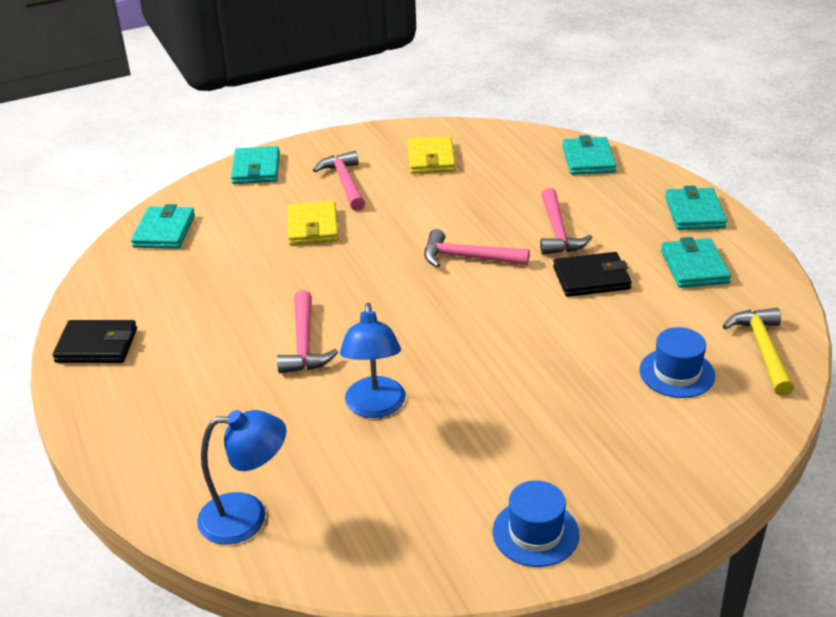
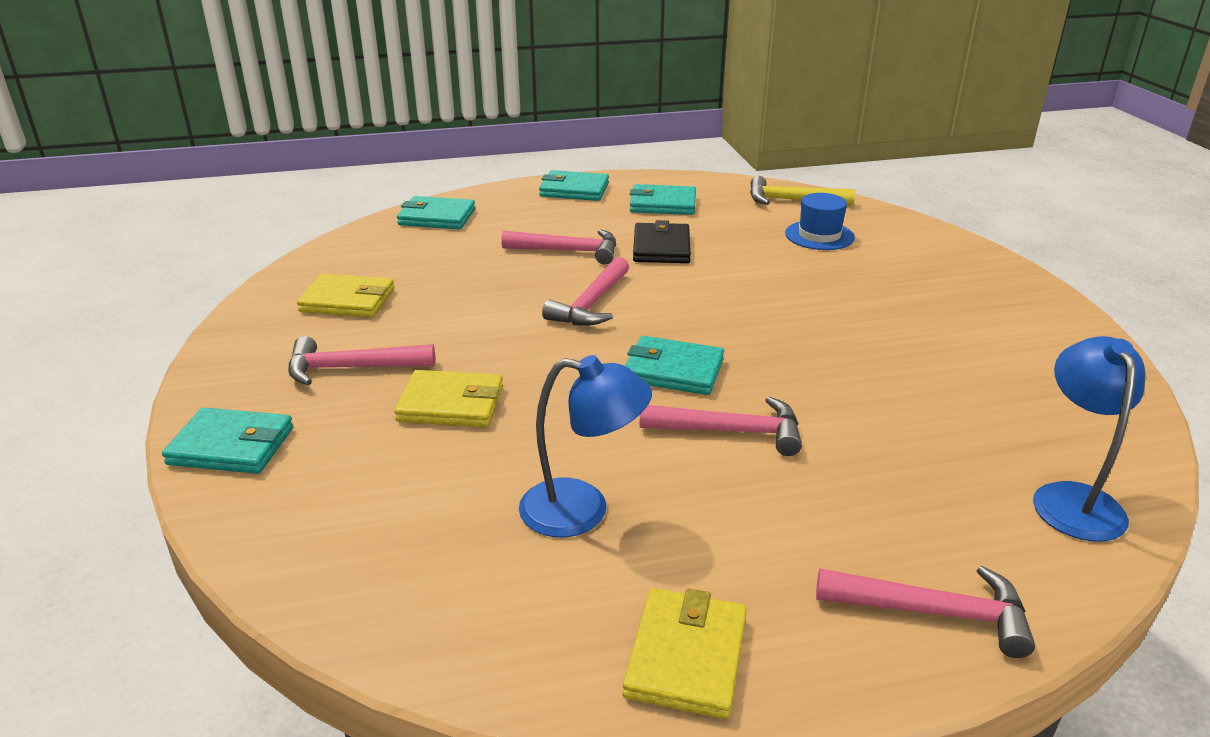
camera: 80 degrees left, 5 degrees down
black wallet [53,320,137,363] -> yellow wallet [623,588,747,719]
turquoise wallet [131,204,195,249] -> turquoise wallet moved to [625,336,724,395]
blue lamp [340,303,406,418] -> blue lamp moved to [519,355,652,537]
blue hat [493,480,580,567] -> none
none -> pink hammer [816,566,1035,658]

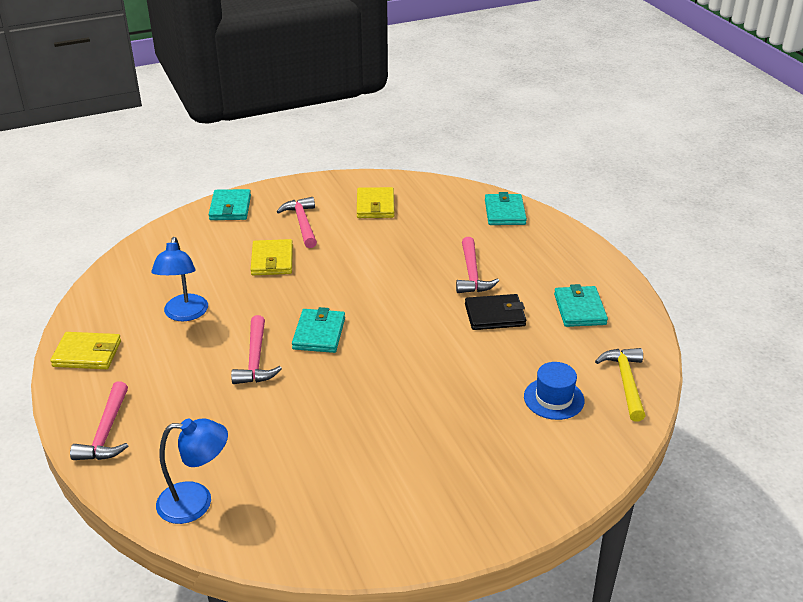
camera: 80 degrees right, 5 degrees up
turquoise wallet [539,170,609,201] -> none
pink hammer [542,257,629,326] -> none

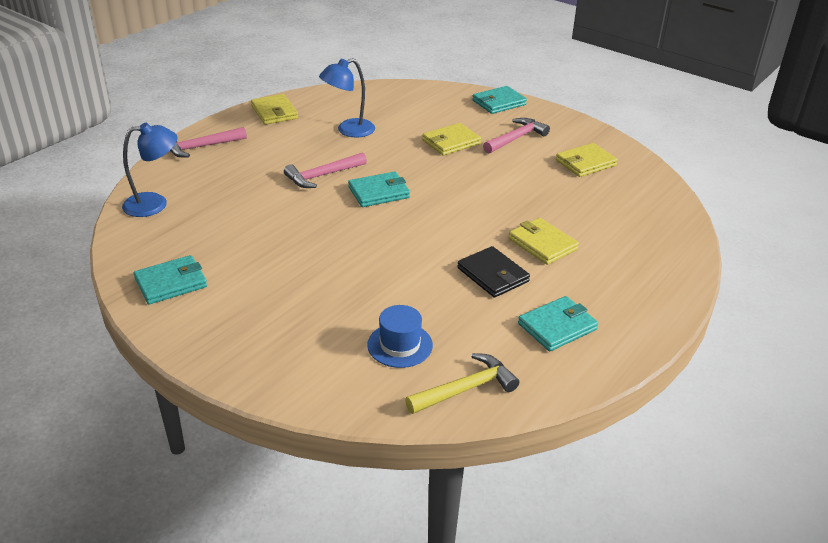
camera: 60 degrees right, 0 degrees up
blue lamp [156,418,228,524] -> blue lamp turned 75 degrees counterclockwise [122,123,177,217]
pink hammer [456,237,499,293] -> yellow wallet [508,218,579,265]
turquoise wallet [485,192,527,225] -> turquoise wallet moved to [134,255,207,304]

